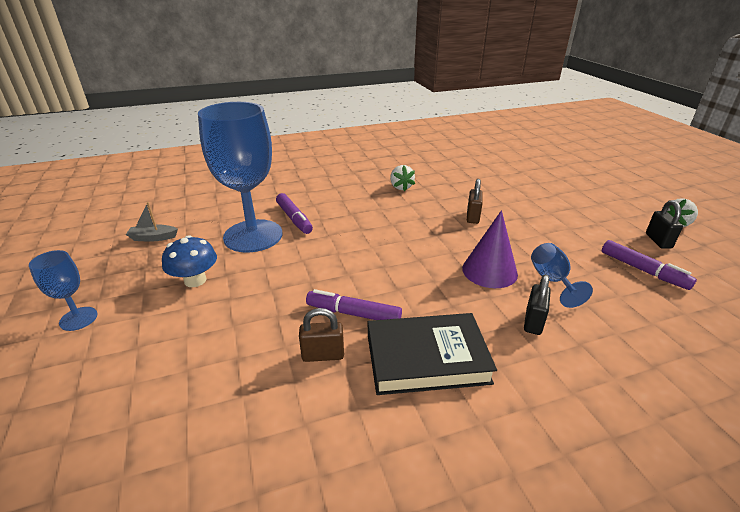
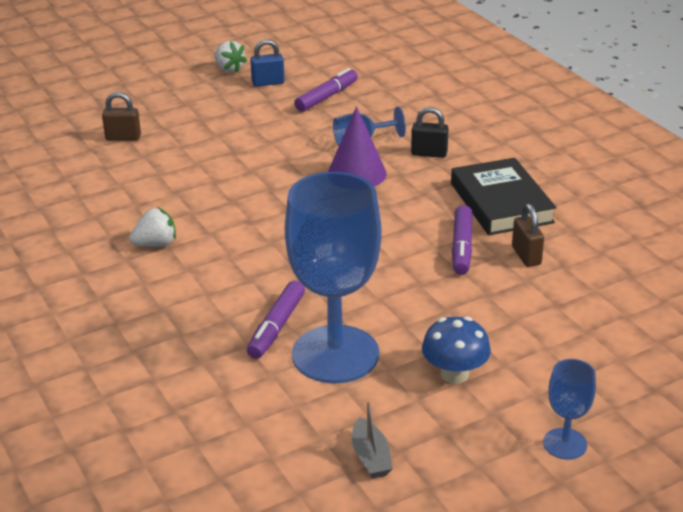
camera: 100 degrees left, 0 degrees up
purple marker [276,193,313,234] -> purple marker turned 150 degrees clockwise [247,281,305,359]
brown padlock [467,179,483,224] -> brown padlock moved to [102,92,141,141]
black padlock [646,200,683,249] -> blue padlock [250,39,285,87]

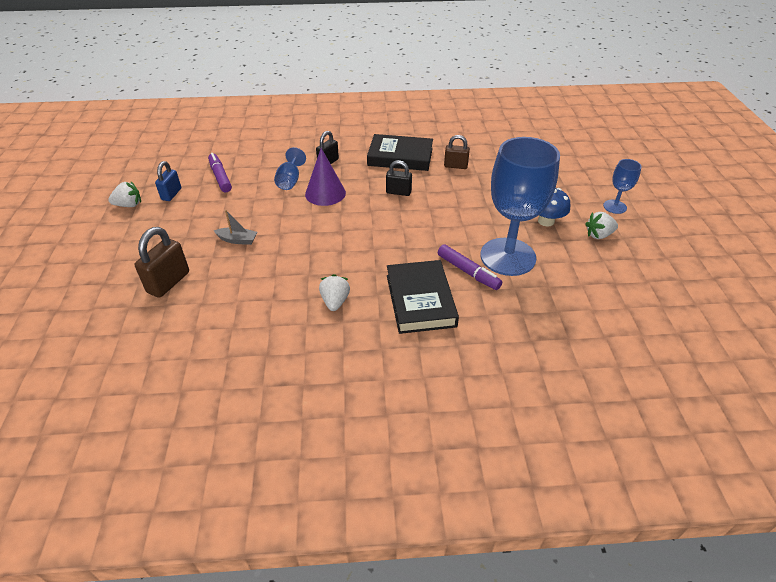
camera: 65 degrees left, 10 degrees up
brown padlock [102,92,141,141] -> brown padlock [134,227,189,298], size x1.53
grey boat [352,401,393,479] -> grey boat moved to [214,210,257,245]
purple marker [452,205,472,275] -> none
none -> black padlock [386,160,412,196]
none -> black book [387,260,459,334]
none -> white strawberry [585,212,618,239]

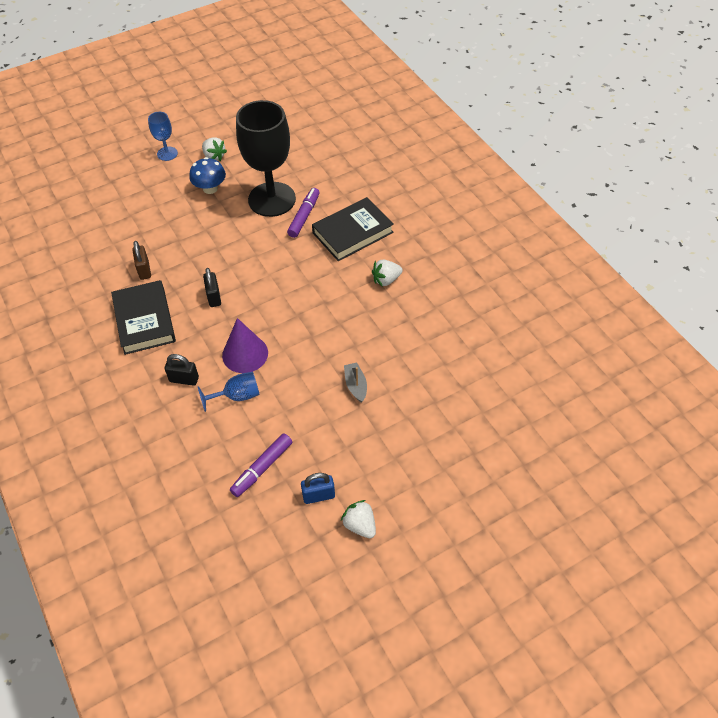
camera: 115 degrees left, 10 degrees up
brown padlock [134,227,189,298] -> none
blue goblet [481,137,560,276] -> black goblet [236,100,296,217]

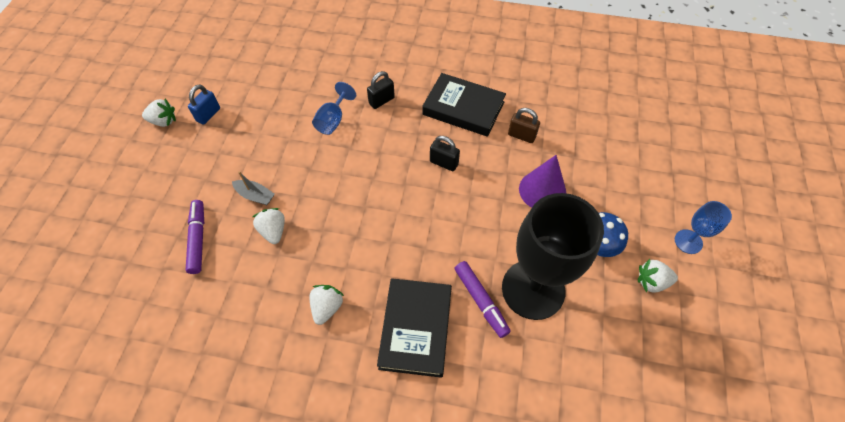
camera: 130 degrees right, 5 degrees up
purple cone [222,318,268,373] -> purple cone moved to [519,155,566,208]
purple marker [230,433,292,497] -> purple marker moved to [186,200,204,274]
none -> white strawberry [253,208,285,244]

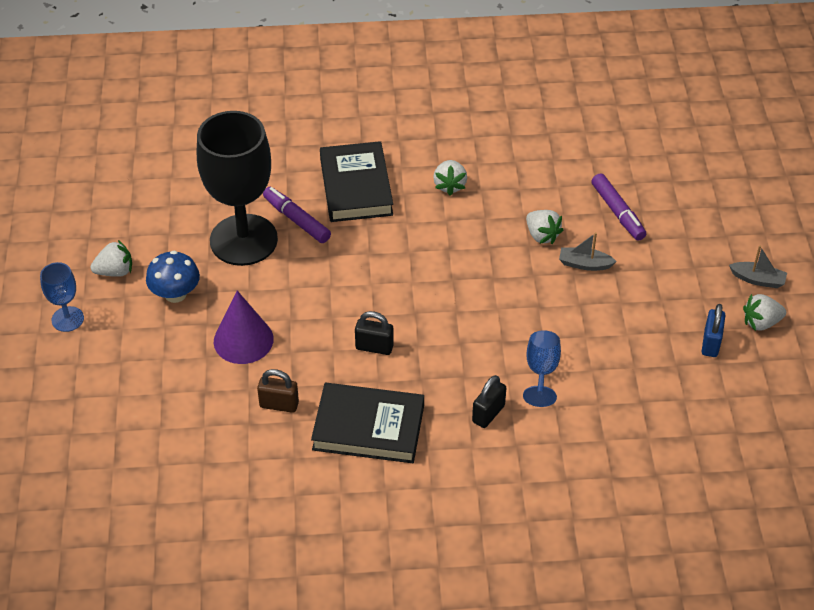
camera: 165 degrees right, 10 degrees down
none -> grey boat [729,246,787,288]

